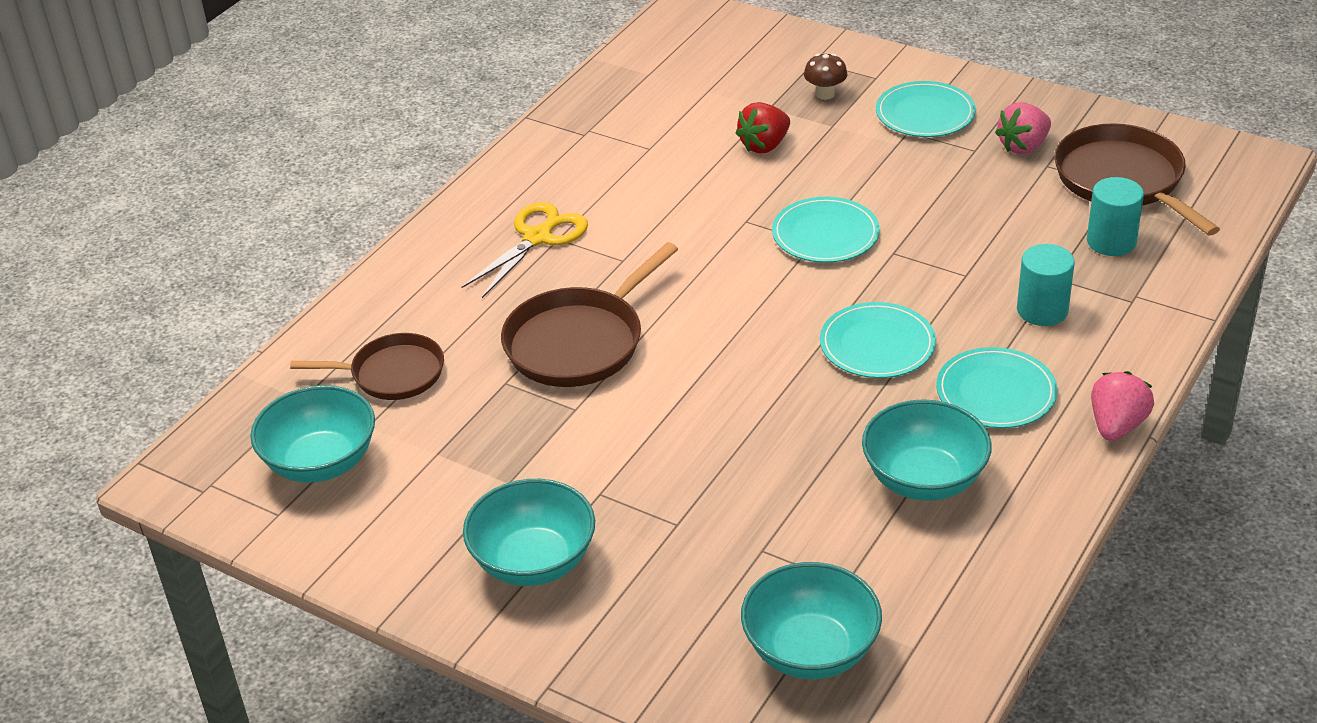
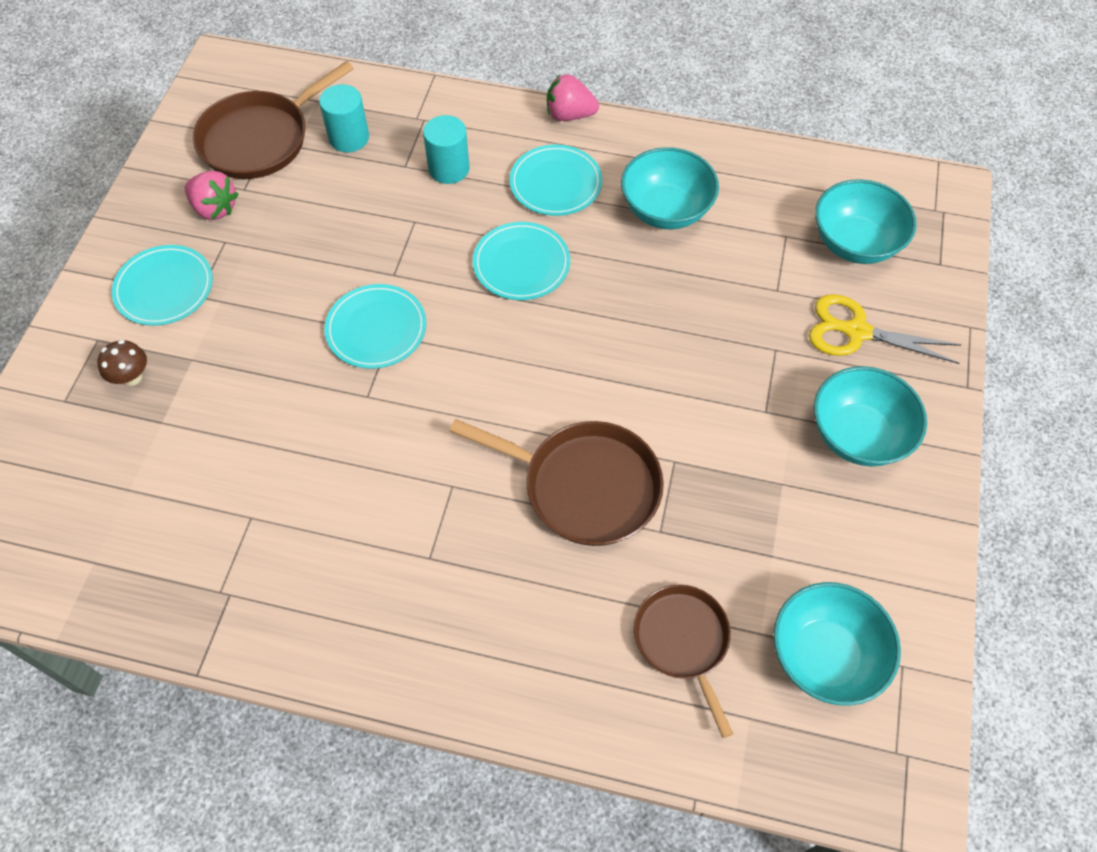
camera: 110 degrees left, 20 degrees up
yellow scissors [461,202,588,298] -> yellow scissors moved to [809,294,961,364]
red strawberry [736,102,790,154] -> none

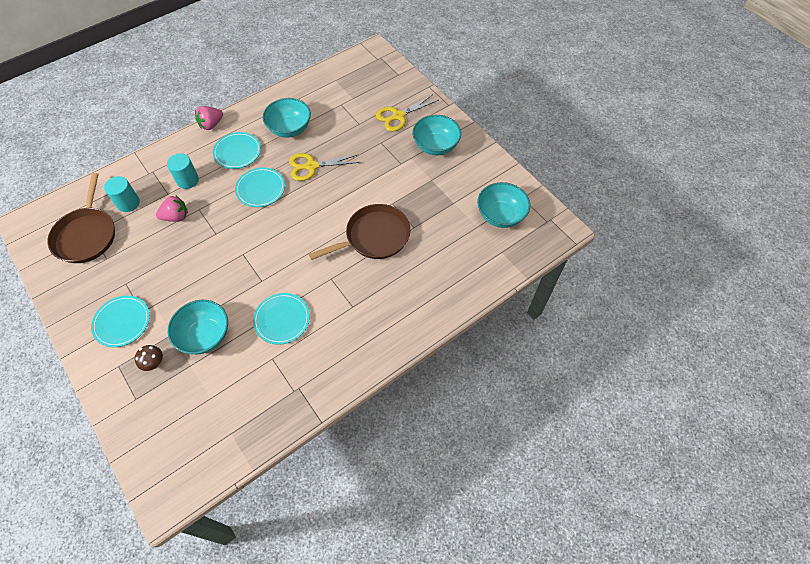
camera: 50 degrees left, 0 degrees up
pink strawberry [185,171,238,220] -> pink strawberry moved to [156,196,188,222]
turquoise plate [324,284,426,369] -> turquoise plate moved to [253,293,310,345]
brown pan [634,584,733,738] -> none
turquoise bowl [815,179,916,264] -> turquoise bowl moved to [168,300,228,354]
none -> yellow scissors [289,153,360,181]

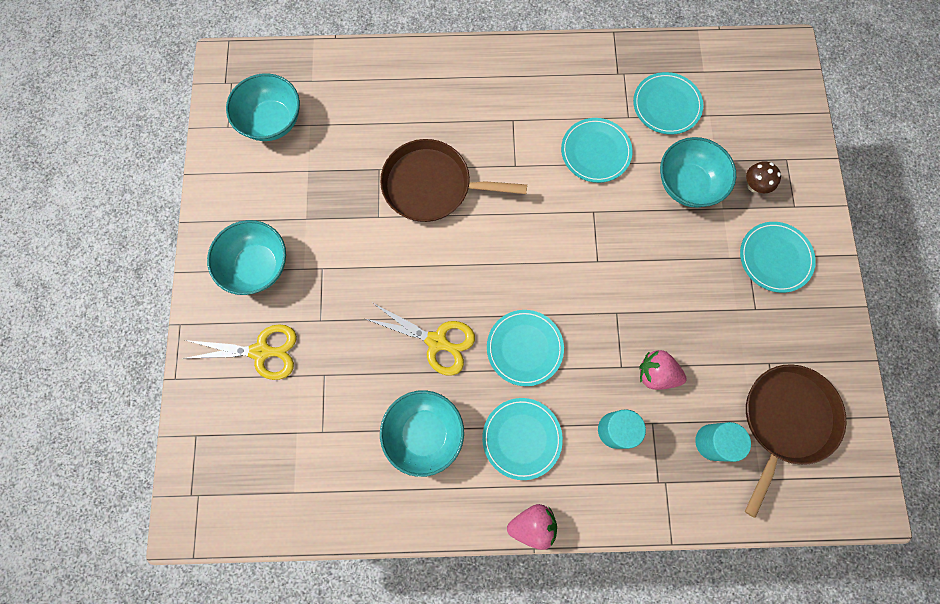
camera: 145 degrees left, 15 degrees up
none -> turquoise plate [633,72,703,135]

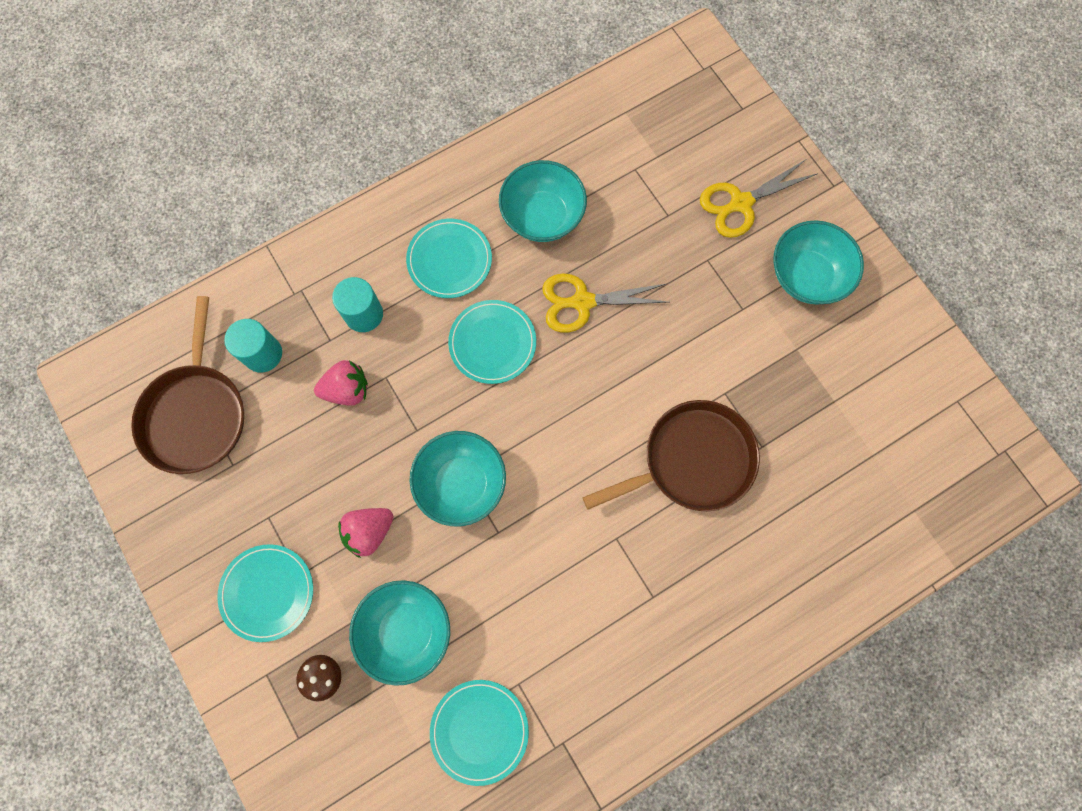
camera: 150 degrees right, 0 degrees up
turquoise bowl [226,73,300,141] -> turquoise bowl moved to [409,431,506,526]
pink strawberry [507,504,557,550] -> pink strawberry moved to [338,508,393,558]
turquoise plate [561,118,633,183] -> none

